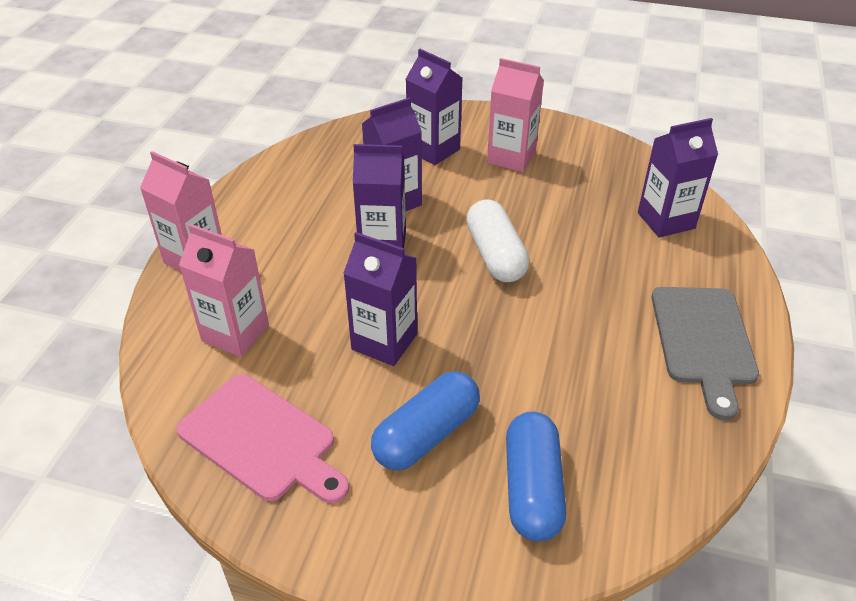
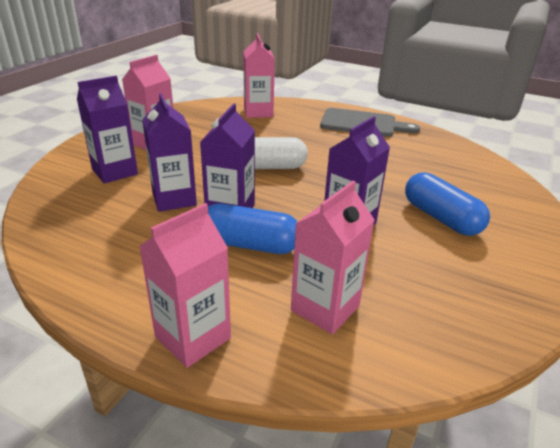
camera: 80 degrees left, 10 degrees down
pink cutting board [176,374,349,503] -> none
blue capsule [506,411,566,541] -> blue capsule moved to [208,203,297,254]
purple carton [638,118,718,237] -> pink carton [243,33,275,118]

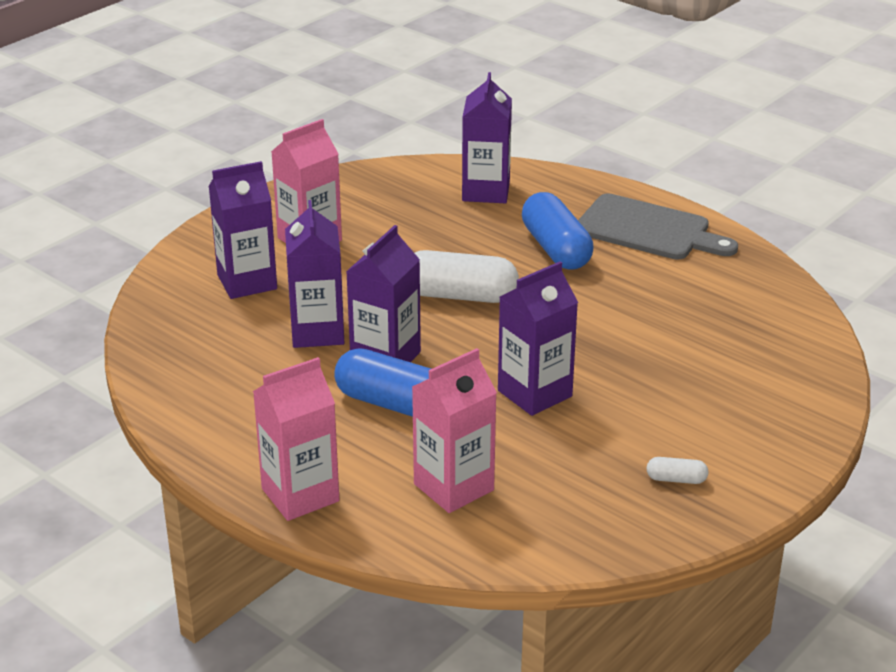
camera: 15 degrees right, 0 degrees up
pink carton [243,33,275,118] -> purple carton [462,72,512,203]
blue capsule [405,172,490,236] -> blue capsule moved to [522,192,594,270]
none -> white capsule [647,457,709,484]

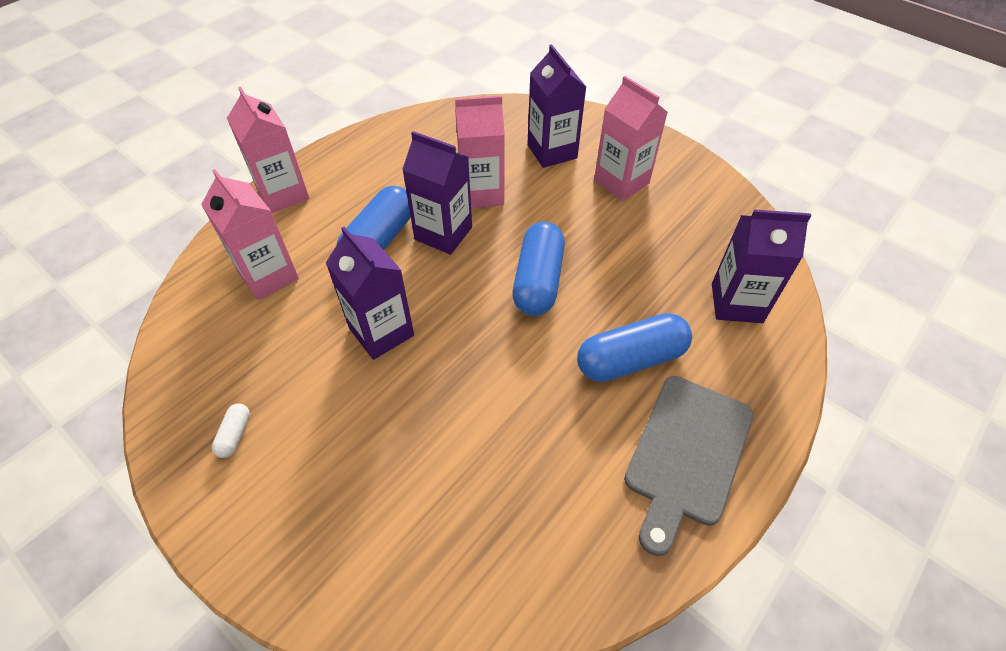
camera: 90 degrees right, 20 degrees up
purple carton [285,200,344,348] -> pink carton [455,95,505,208]
white capsule [415,250,519,303] -> blue capsule [512,222,565,316]

